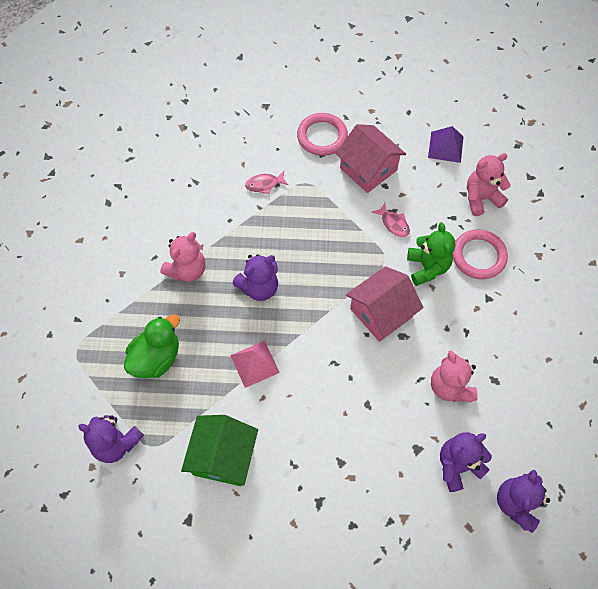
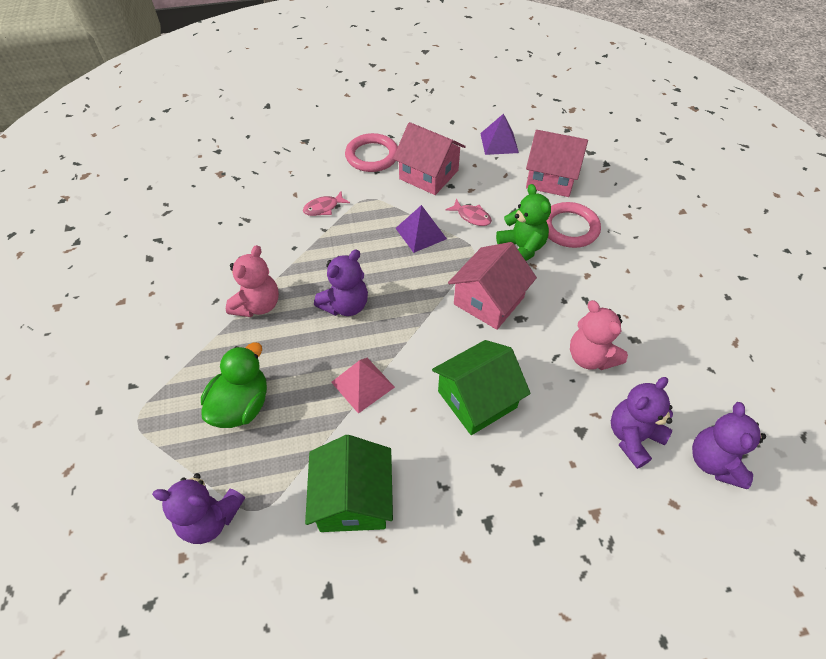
camera: 15 degrees left, 10 degrees down
pink teddy bear [467,153,511,216] -> pink house [526,130,588,197]
none -> purple pyramid [396,205,447,253]
none -> green house [432,340,531,435]

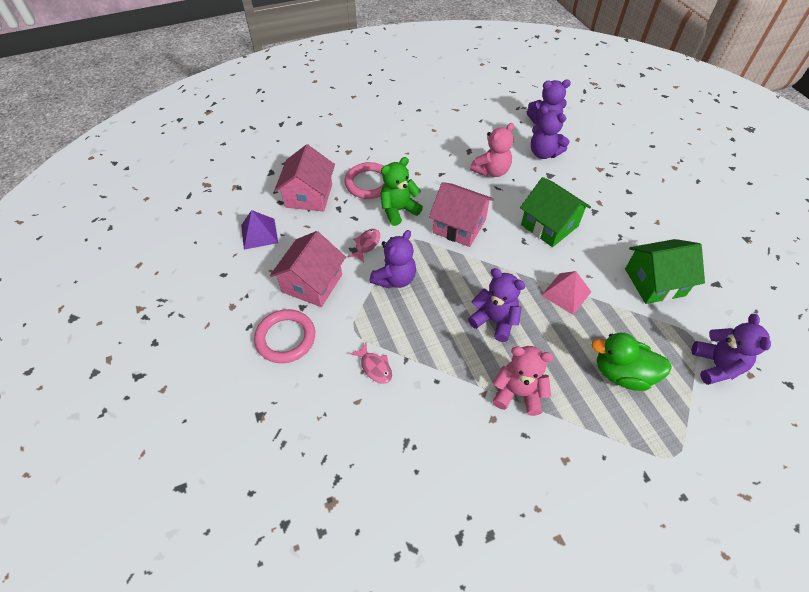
camera: 100 degrees left, 0 degrees up
purple pyramid [396,205,447,253] -> purple teddy bear [370,230,416,288]

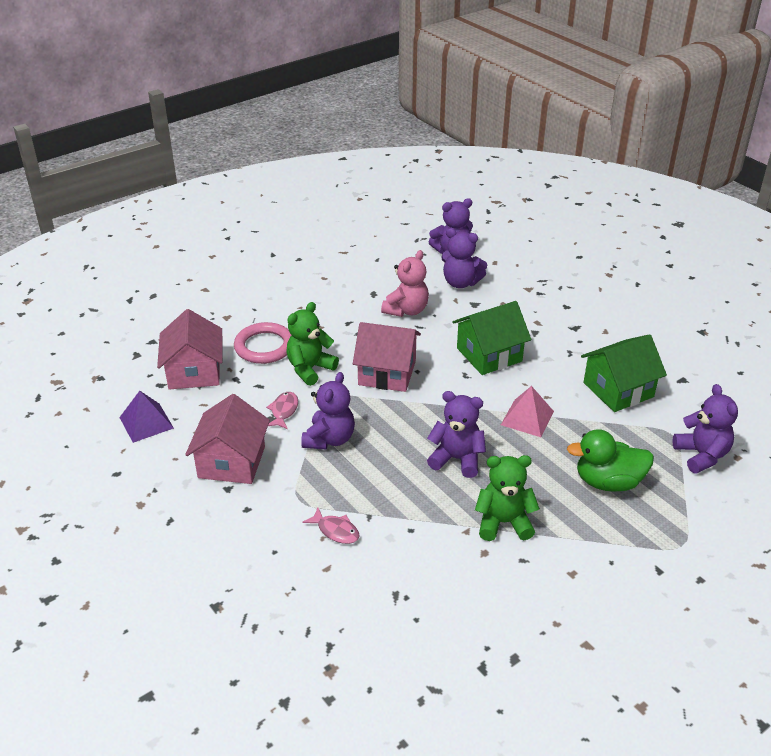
camera: 15 degrees left, 15 degrees down
pink ring [254,309,315,363] -> none
pink teddy bear [493,346,554,416] -> green teddy bear [475,455,540,541]
green house [520,177,591,247] -> green house turned 60 degrees counterclockwise [452,301,531,375]

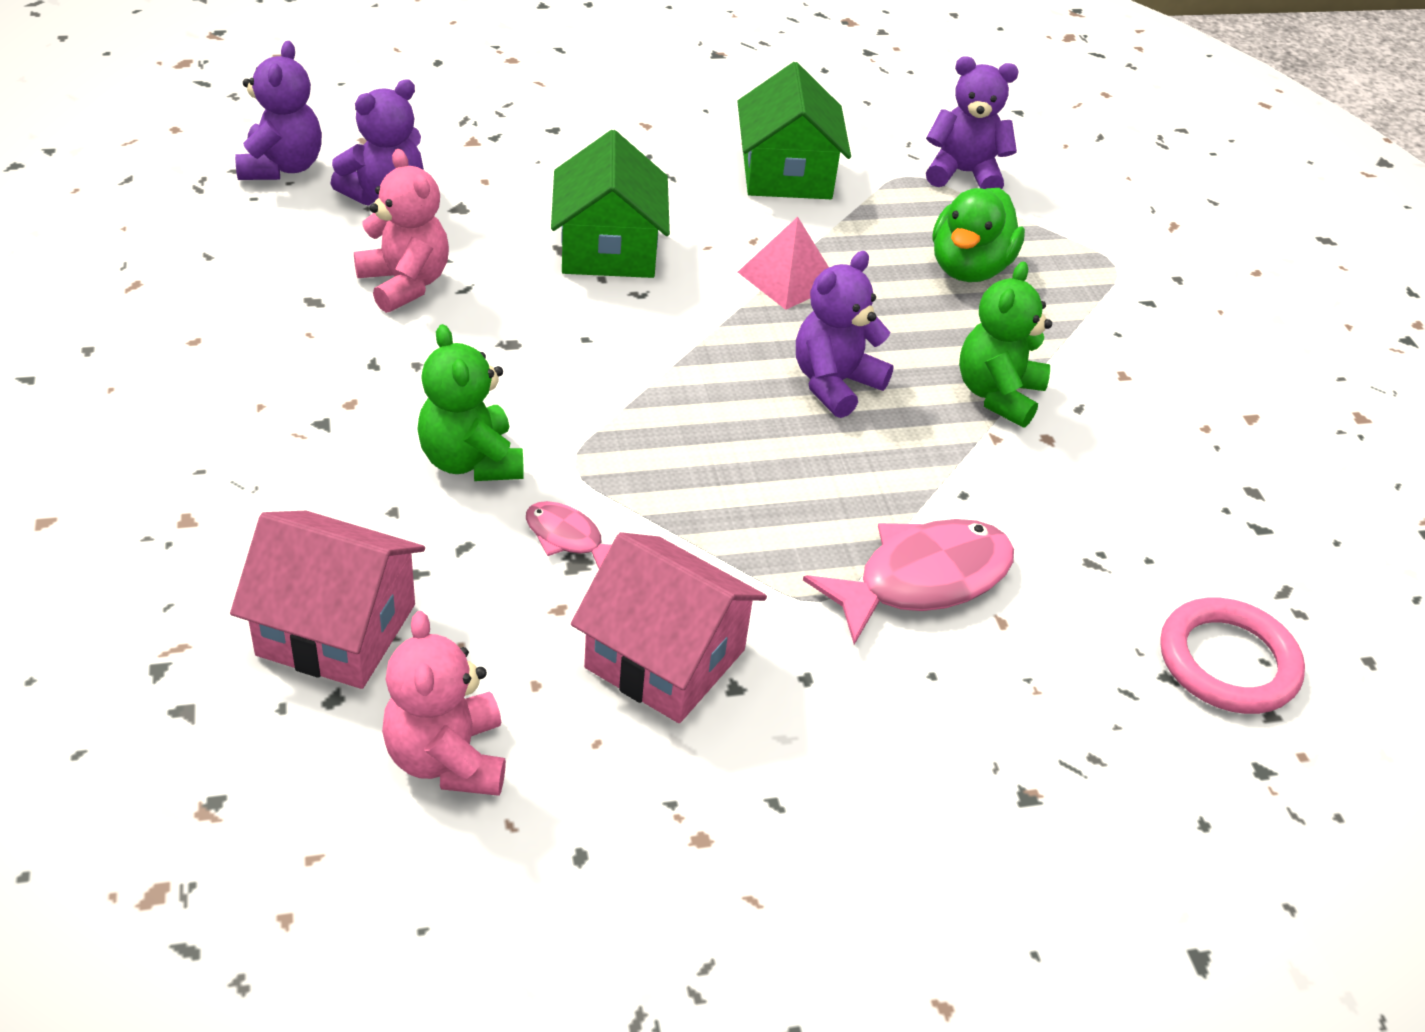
camera: 70 degrees left, 5 degrees up
purple pyramid [119,391,174,443] -> pink teddy bear [382,611,506,796]
pink ring [234,322,292,364] -> pink ring moved to [1160,598,1305,714]
purple teddy bear [301,372,355,449] -> none
pink fish [302,508,360,544] -> pink fish [803,519,1014,645], size x1.95
pink house [353,322,421,392] -> none

